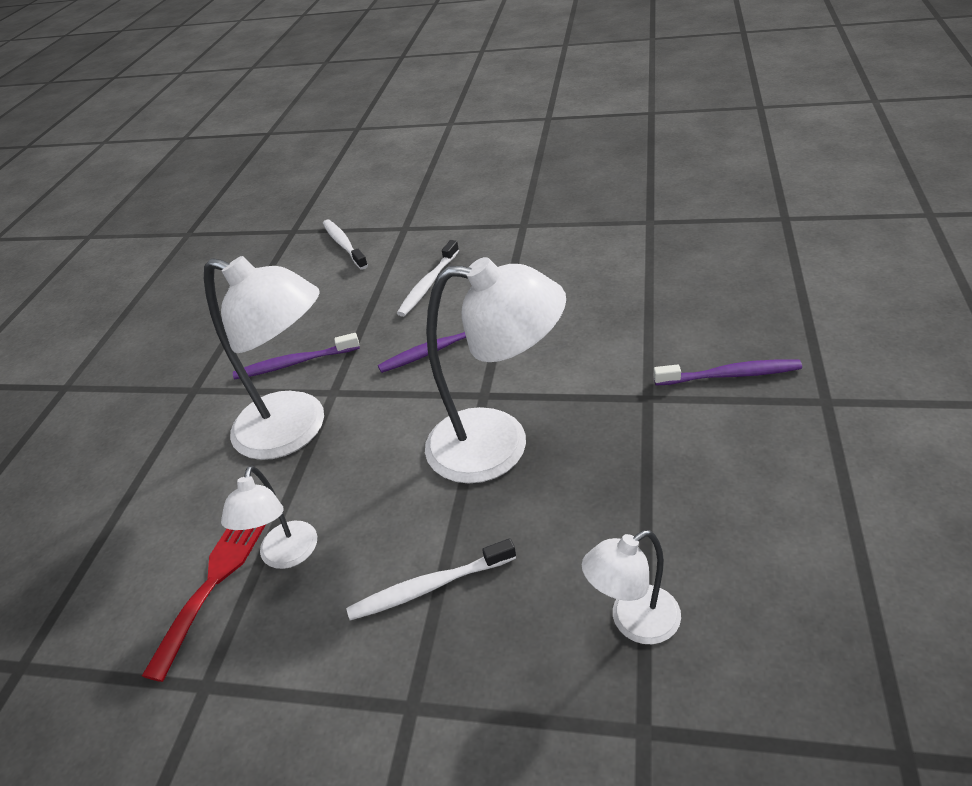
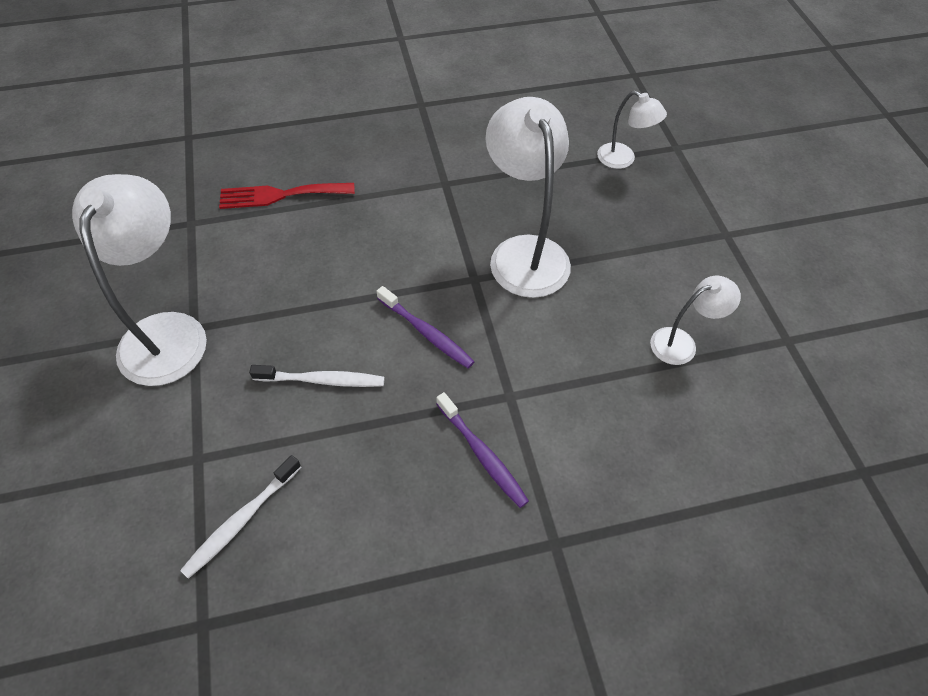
camera: 120 degrees left, 15 degrees up
red fork [142,525,266,682] -> red fork moved to [219,183,355,209]
white lamp [204,256,324,460] -> white lamp moved to [72,174,207,386]
white toothbrush [346,538,516,620] -> none
purple toothbrush [654,359,802,385] -> none

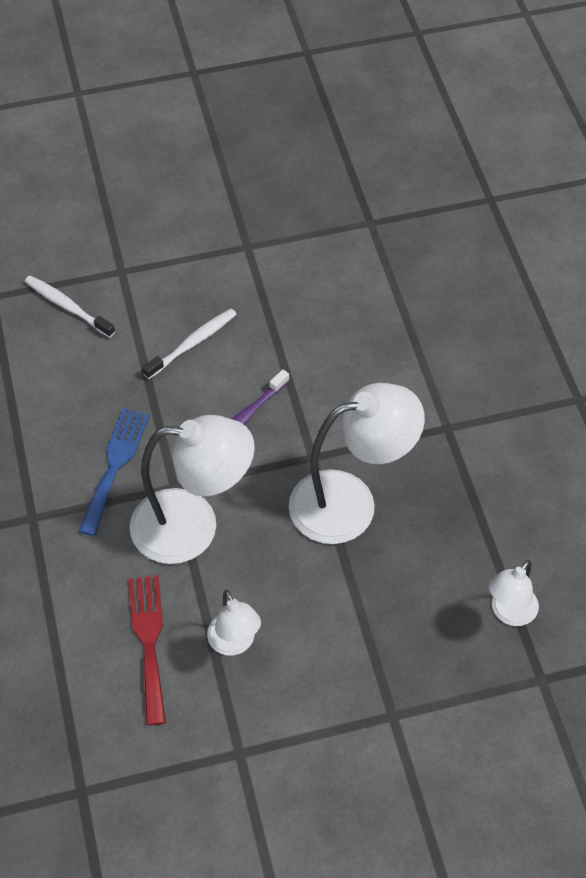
camera: 90 degrees right, 0 degrees up
white lamp [72,174,207,386] -> white lamp moved to [130,415,255,564]
red fork [219,183,355,209] -> red fork moved to [129,575,166,726]
white toothbrush [249,365,385,387] -> white toothbrush turned 135 degrees counterclockwise [142,309,237,379]
purple toothbrush [436,392,529,508] -> blue fork [79,408,150,536]

